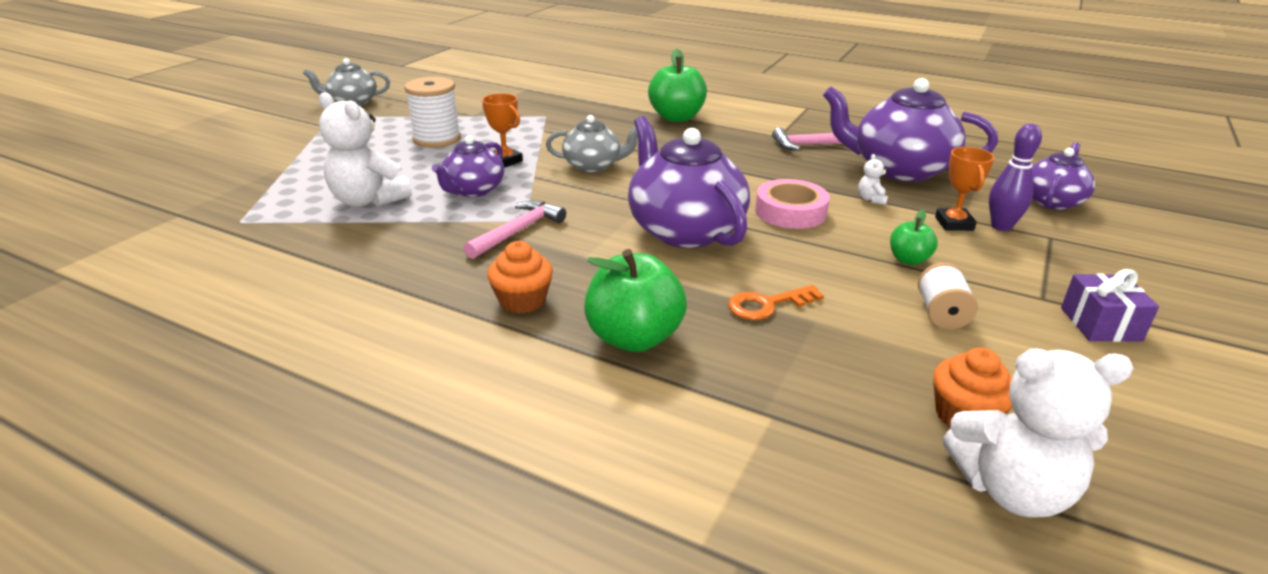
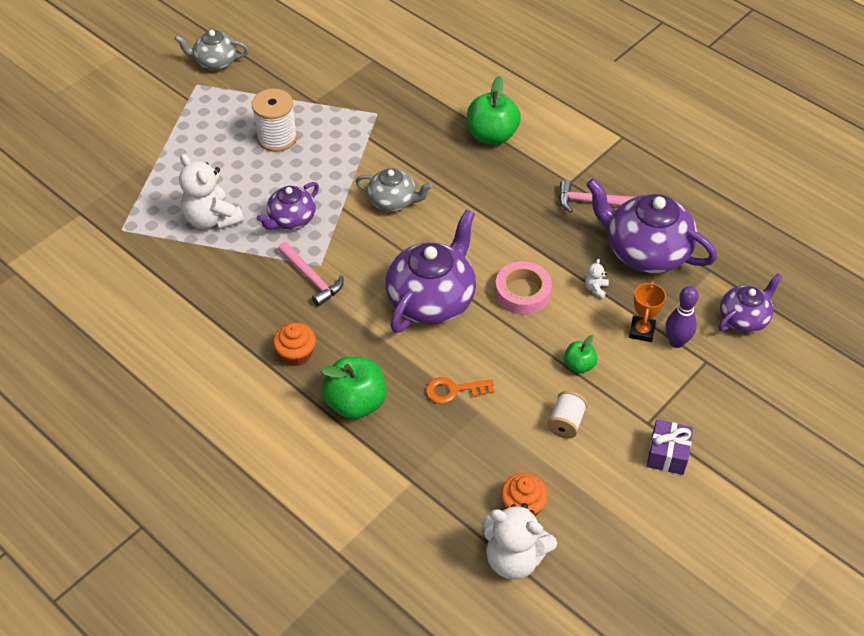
camera: 15 degrees right, 20 degrees up
pink hammer [464,201,566,259] -> pink hammer turned 90 degrees clockwise [278,242,344,306]
orange trophy [482,93,523,168] -> none
purple teapot [628,116,750,248] -> purple teapot turned 45 degrees clockwise [385,210,476,333]

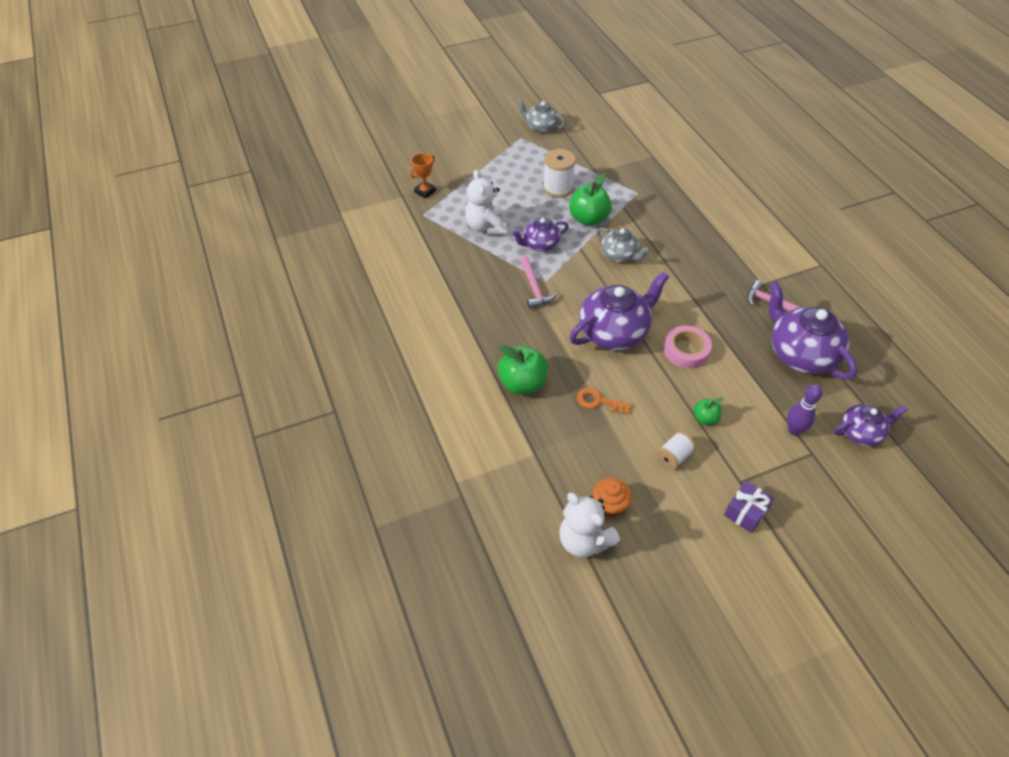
camera: 25 degrees right, 0 degrees up
orange cupcake [273,323,316,366] -> none
green apple [467,76,521,145] -> green apple moved to [569,173,612,226]
white teddy bear [585,259,609,298] -> none
orange trophy [629,281,666,342] -> orange trophy moved to [410,153,436,199]

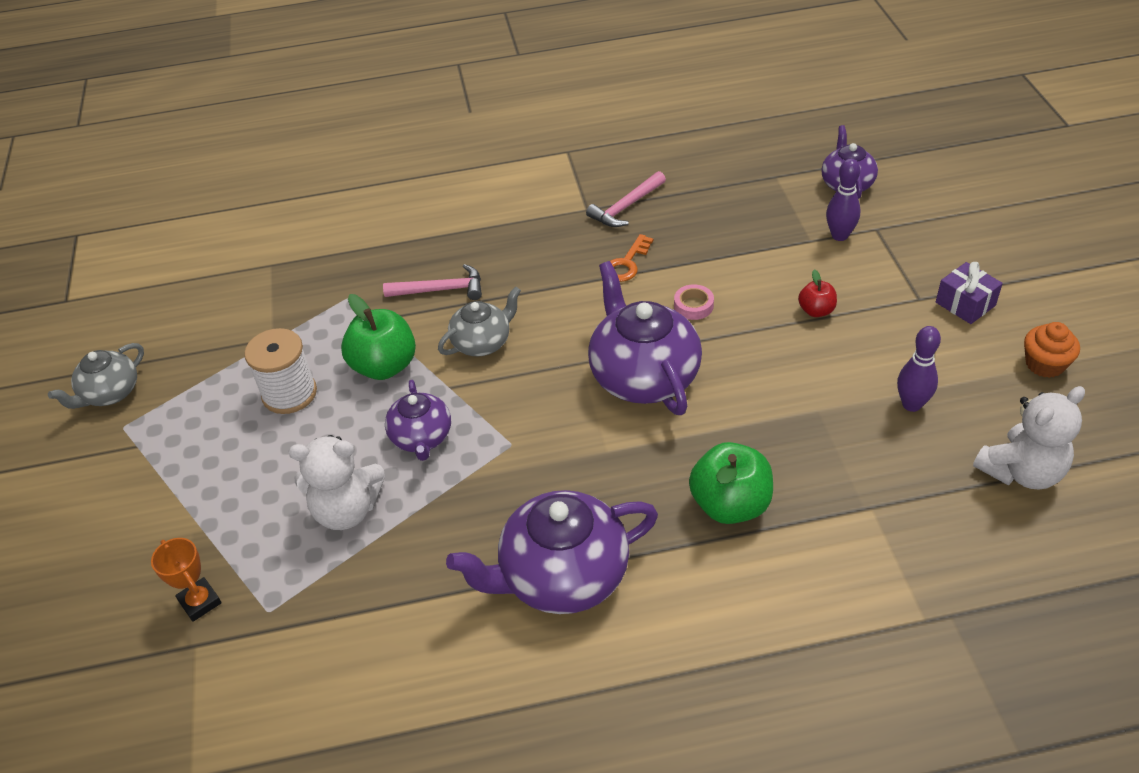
camera: 75 degrees left, 5 degrees down
pink hammer [520,256,557,309] -> pink hammer moved to [383,264,482,300]
orange key [577,388,632,414] -> orange key moved to [610,234,653,282]
orange cupcake [593,478,632,517] -> orange cupcake moved to [1024,322,1080,378]
white spool [657,431,696,470] -> none
pink tape [664,325,712,369] -> pink tape [674,284,714,320], size x0.60
green apple [693,397,723,425] -> red apple [798,269,837,317]
purple teapot [769,281,857,380] -> purple teapot moved to [446,490,658,614]
none -> purple bowling pin [897,326,941,412]

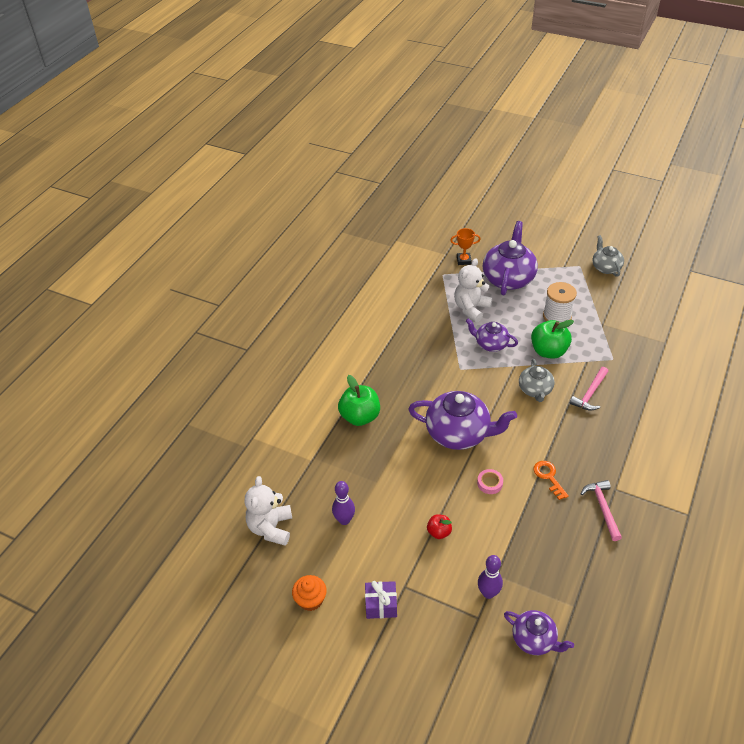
camera: 125 degrees right, 0 degrees up
purple teapot [446,490,658,614] -> purple teapot moved to [483,221,538,295]

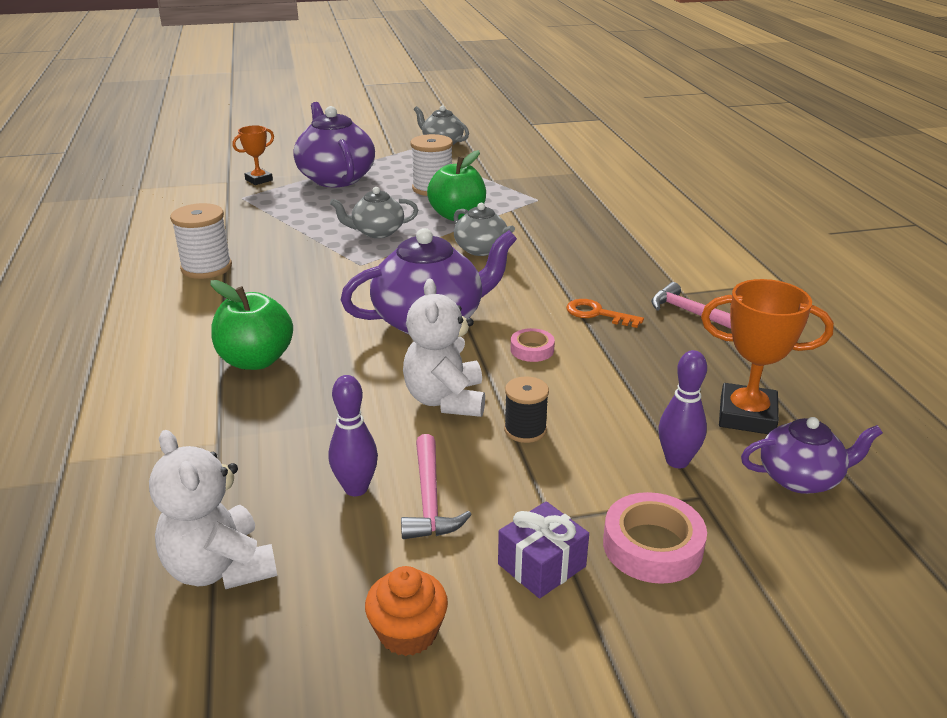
camera: 40 degrees left, 15 degrees down
red apple [427,514,452,539] -> black spool [504,377,549,443]
white teddy bear [454,258,493,322] -> white teddy bear moved to [403,279,485,417]
purple teapot [466,319,518,352] -> grey teapot [330,187,418,238]
pink hammer [570,367,608,411] -> pink hammer moved to [401,434,472,539]
none -> white spool [170,203,232,279]
none -> pink tape [603,492,707,584]
none -> orange trophy [701,279,834,434]

